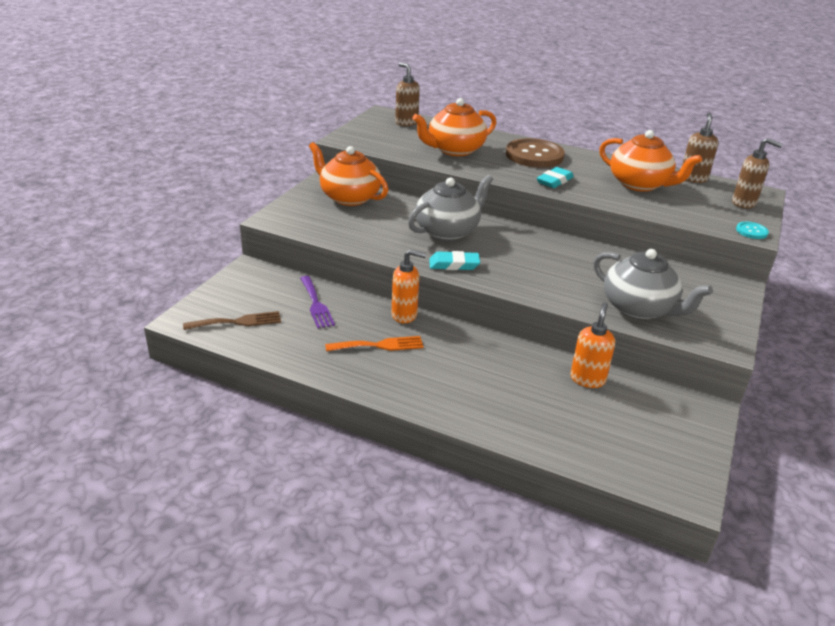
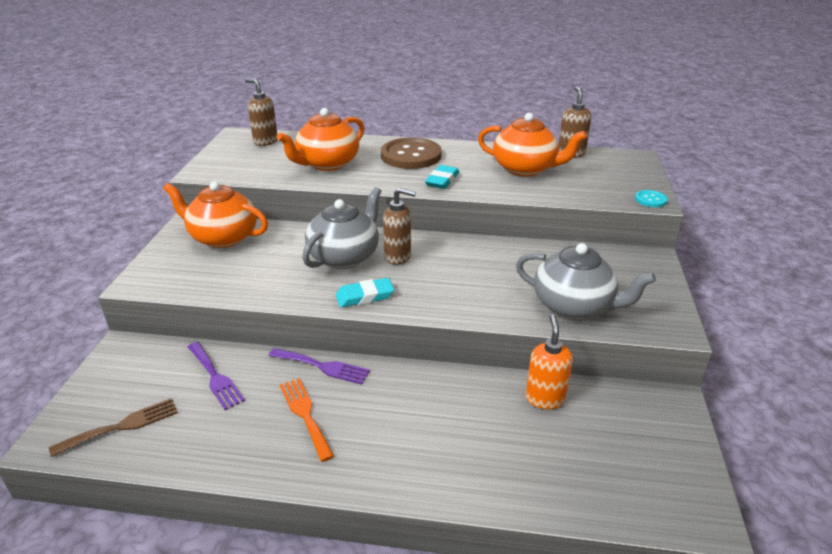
camera: 15 degrees left, 0 degrees up
orange fork [325,336,424,352] -> orange fork turned 90 degrees counterclockwise [280,378,334,462]
orange soap dispenser [391,249,426,323] -> purple fork [269,348,370,385]
brown soap dispenser [732,138,782,209] -> brown soap dispenser moved to [383,188,416,265]

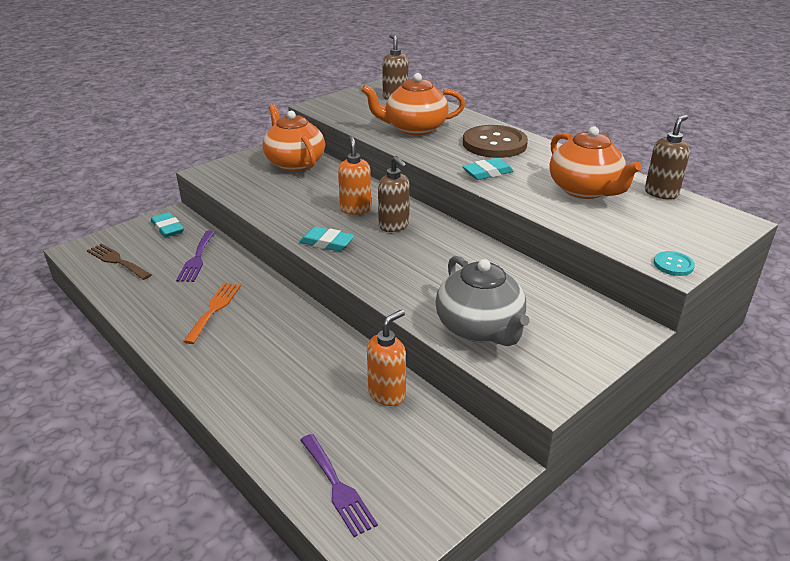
camera: 40 degrees right, 0 degrees up
brown fork [49,398,178,457] -> brown fork turned 150 degrees counterclockwise [87,243,152,280]
purple fork [269,348,370,385] -> purple fork moved to [300,434,378,537]
grey teapot [302,187,381,269] -> orange soap dispenser [338,136,371,215]
none -> turquoise eraser [151,212,184,238]

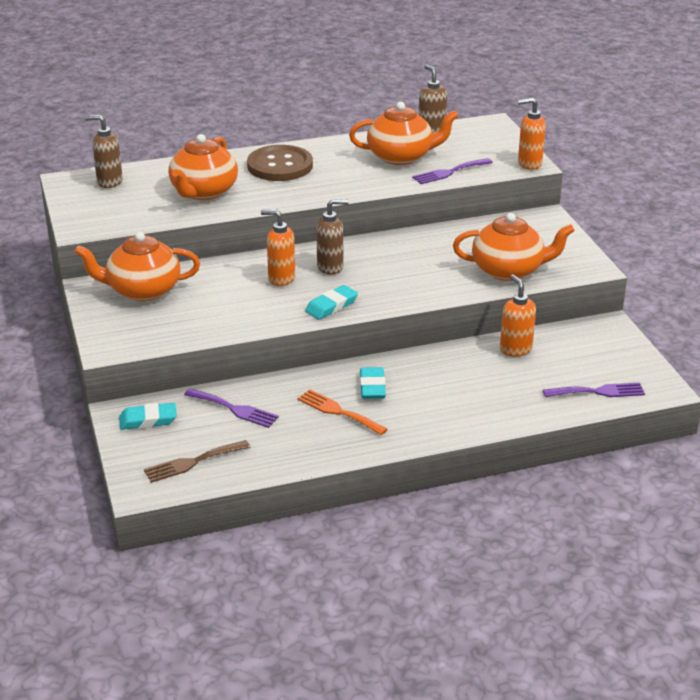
camera: 65 degrees left, 0 degrees up
grey teapot [436,256,530,346] -> orange teapot [453,213,575,281]
turquoise eraser [462,158,514,180] -> turquoise eraser moved to [360,367,386,399]
turquoise button [654,251,695,276] -> orange soap dispenser [518,98,546,170]
none -> purple fork [412,158,493,184]

